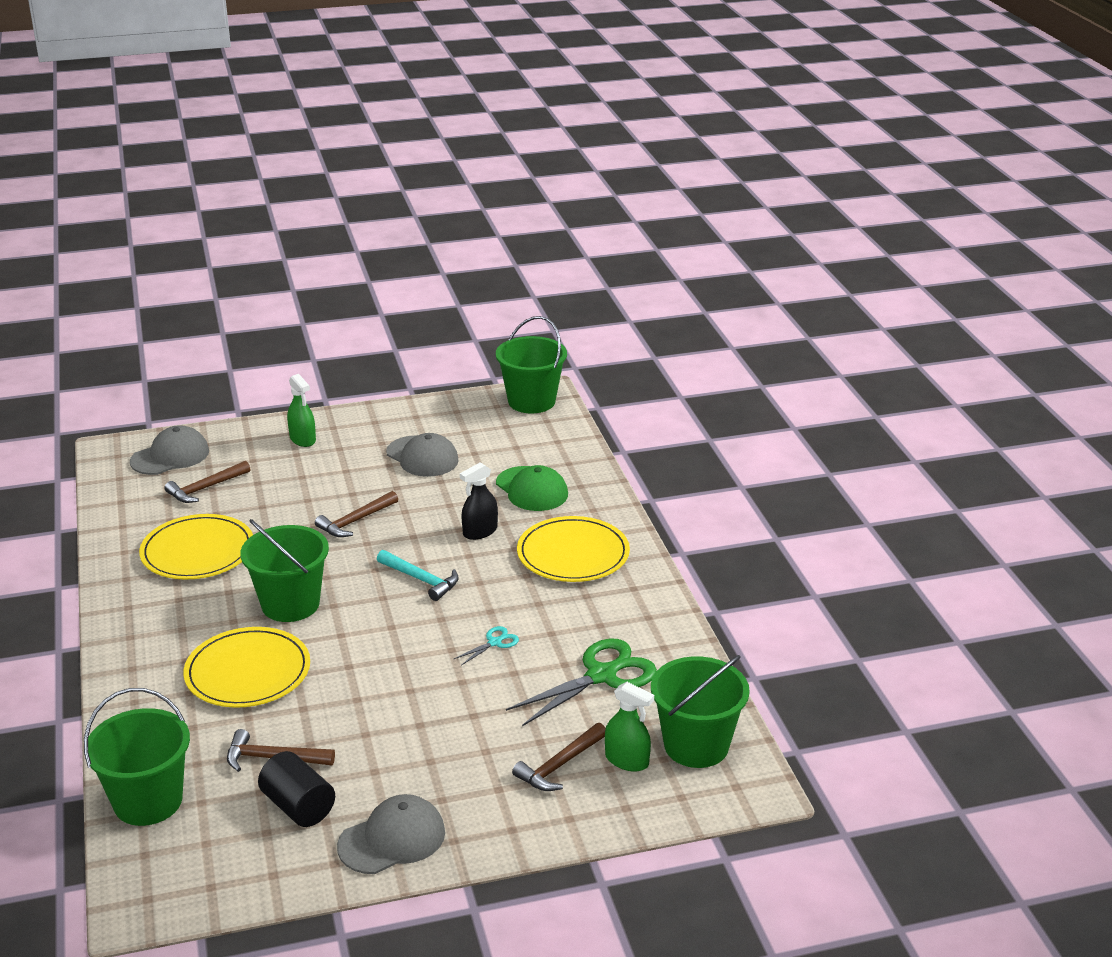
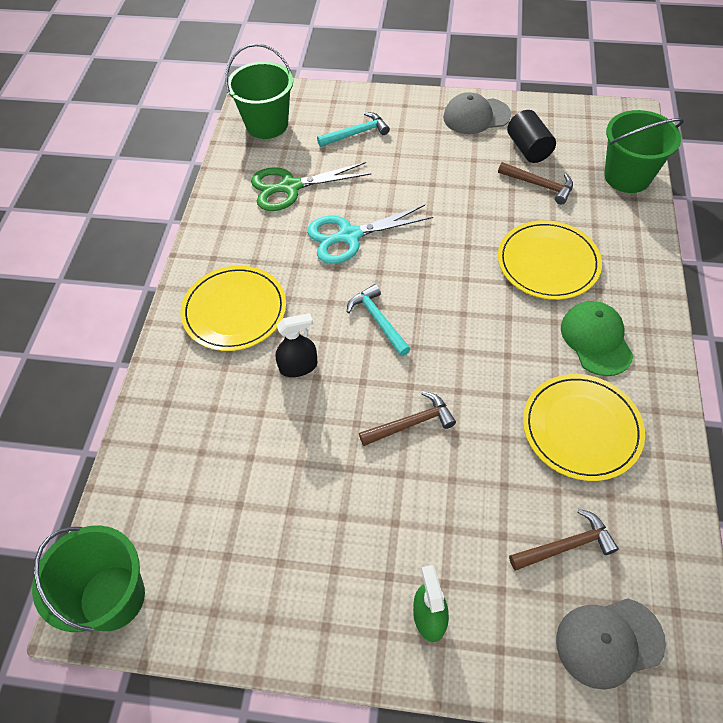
camera: 155 degrees left, 25 degrees up
green bucket [240,519,329,622] -> none
grey cap [386,433,459,477] -> none
turquoise scissors [454,626,519,665] -> turquoise scissors [307,205,433,264], size x2.20
green cap [496,465,568,511] -> green cap moved to [561,301,634,376]
brown hammer [512,723,606,791] -> turquoise hammer [317,112,390,147]
green spray bottle [605,682,654,772] -> none

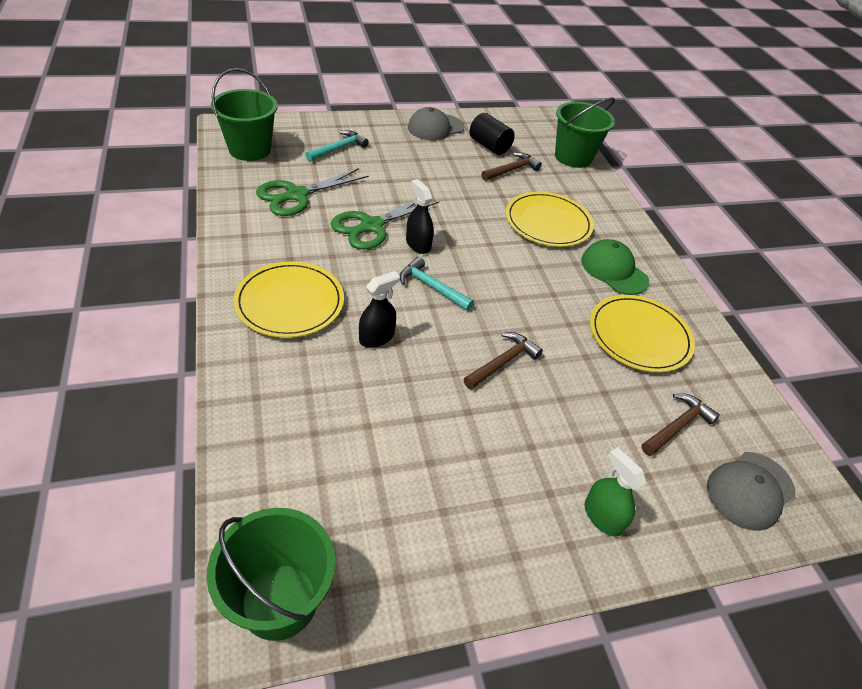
camera: 30 degrees left, 10 degrees down
turquoise scissors [307,205,433,264] -> green scissors [331,200,440,250]
brown hammer [498,162,573,205] -> brown hammer turned 45 degrees counterclockwise [481,152,542,181]
none -> black spray bottle [406,179,434,254]

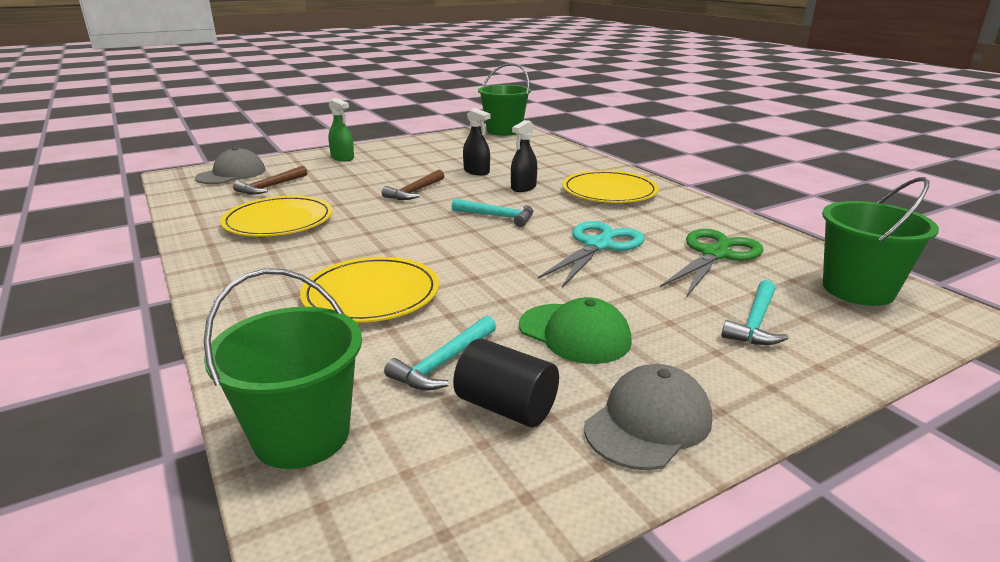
camera: 170 degrees right, 20 degrees down
green scissors [331,200,440,250] -> turquoise scissors [538,221,645,287]
black spray bottle [406,179,434,254] -> black spray bottle moved to [463,108,491,175]
brown hammer [481,152,542,181] -> turquoise hammer [384,316,496,391]
green cap [581,239,649,295] -> green cap moved to [519,297,632,364]

